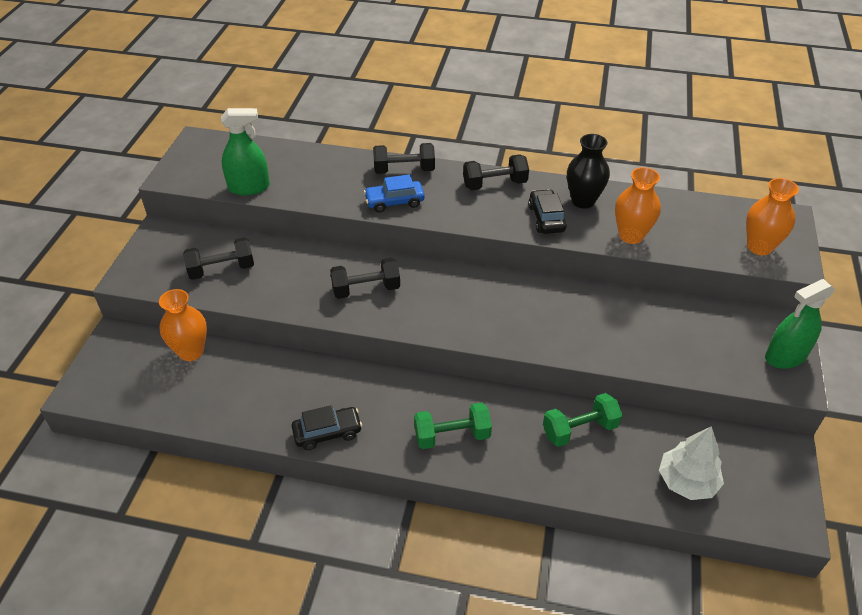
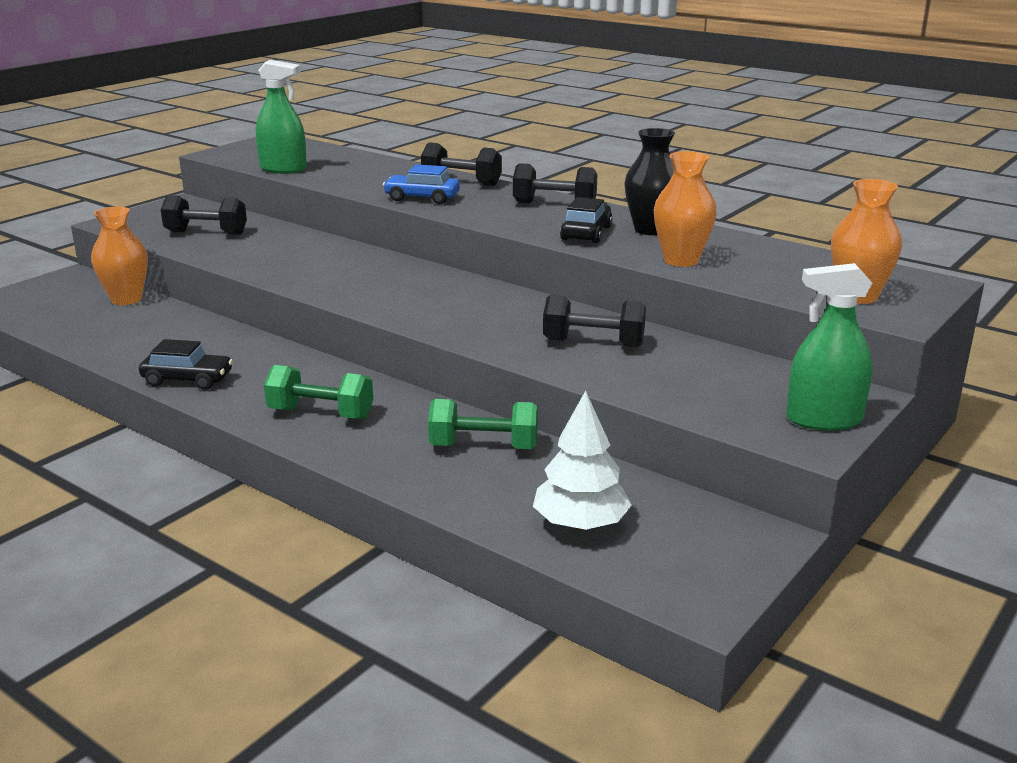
camera: 25 degrees right, 20 degrees down
black dumbbell [330,258,400,299] -> black dumbbell moved to [543,295,646,347]

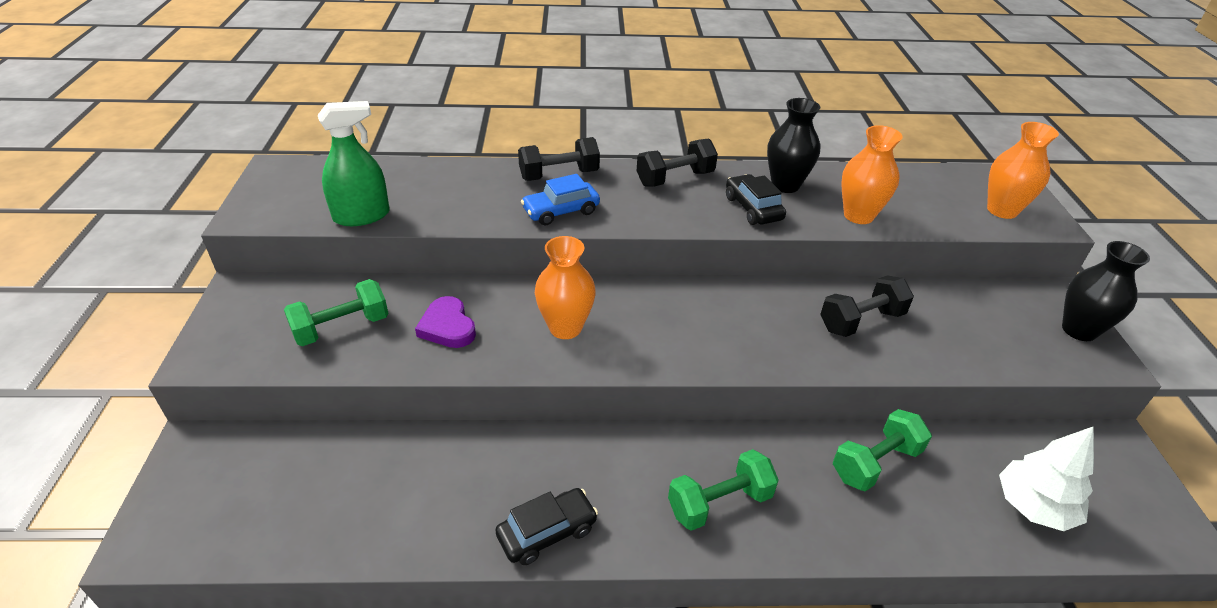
camera: 40 degrees left, 15 degrees up
orange vase [91,207,148,305] -> orange vase moved to [535,236,596,339]
black dumbbell [161,195,247,235] -> green dumbbell [284,279,389,346]
green spray bottle [786,263,873,431] -> black vase [1062,241,1150,341]
none -> purple heart [415,296,476,348]

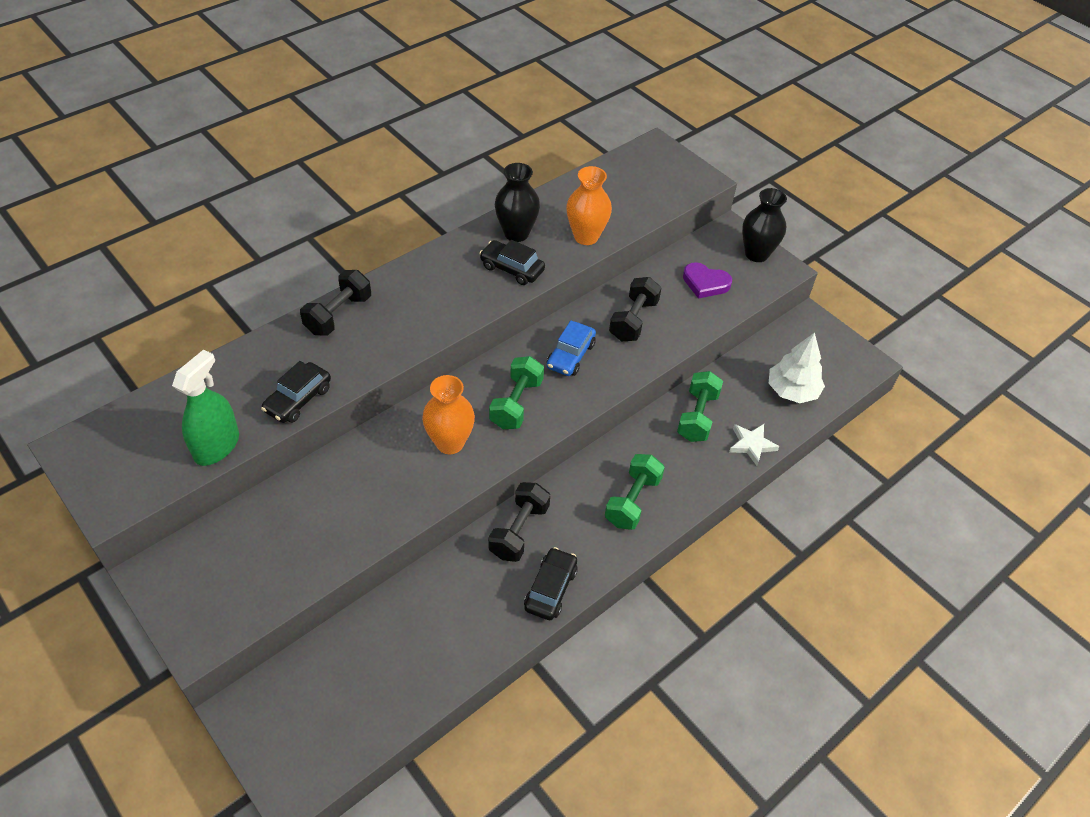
camera: 40 degrees left, 10 degrees up
green dumbbell [284,279,389,346] -> green dumbbell moved to [489,356,544,429]
purple heart [415,296,476,348] -> purple heart moved to [683,262,732,299]
blue car [521,174,600,225] -> blue car moved to [547,321,596,376]
black dumbbell [637,139,718,187] -> black dumbbell moved to [488,482,550,562]
orange vase [987,122,1059,219] -> none
none -> black car [261,361,331,423]
none -> white star [729,424,780,466]

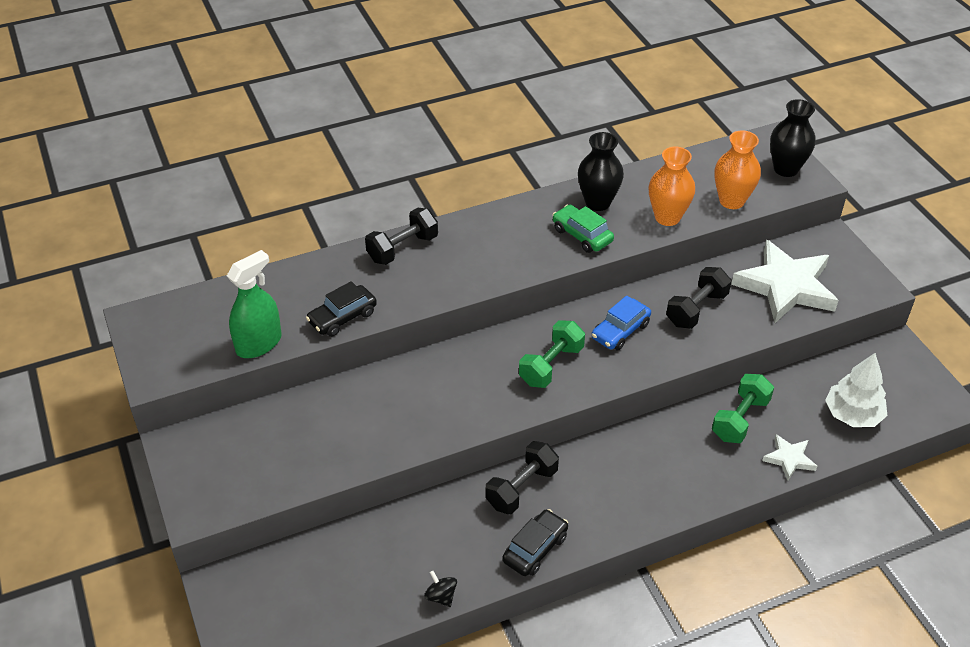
camera: 20 degrees right, 5 degrees down
orange vase [422,375,475,454] -> orange vase moved to [714,130,761,209]
black car [479,240,545,285] -> green car [553,205,614,253]
green dumbbell [605,454,665,530] -> none
purple heart [683,262,732,299] -> white star [731,240,839,323]
black vase [742,188,787,262] -> black vase moved to [770,99,816,177]
none -> black spinning top [424,571,457,607]

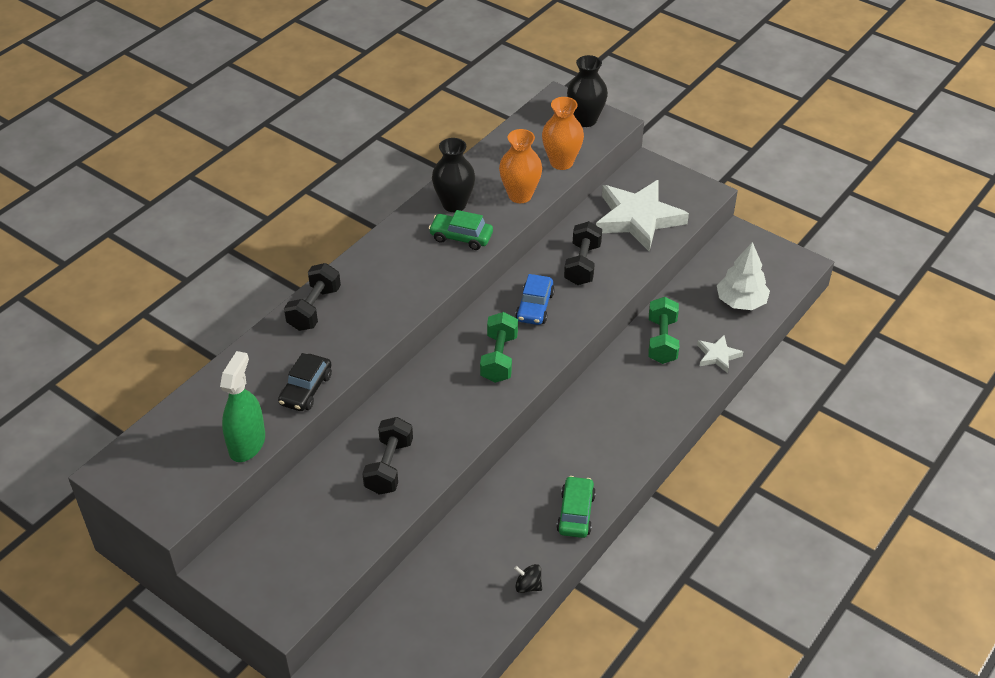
camera: 30 degrees left, 0 degrees up
black dumbbell [486,441,559,514] -> black dumbbell moved to [362,417,413,495]
black car [502,509,568,576] -> green car [556,476,596,538]

